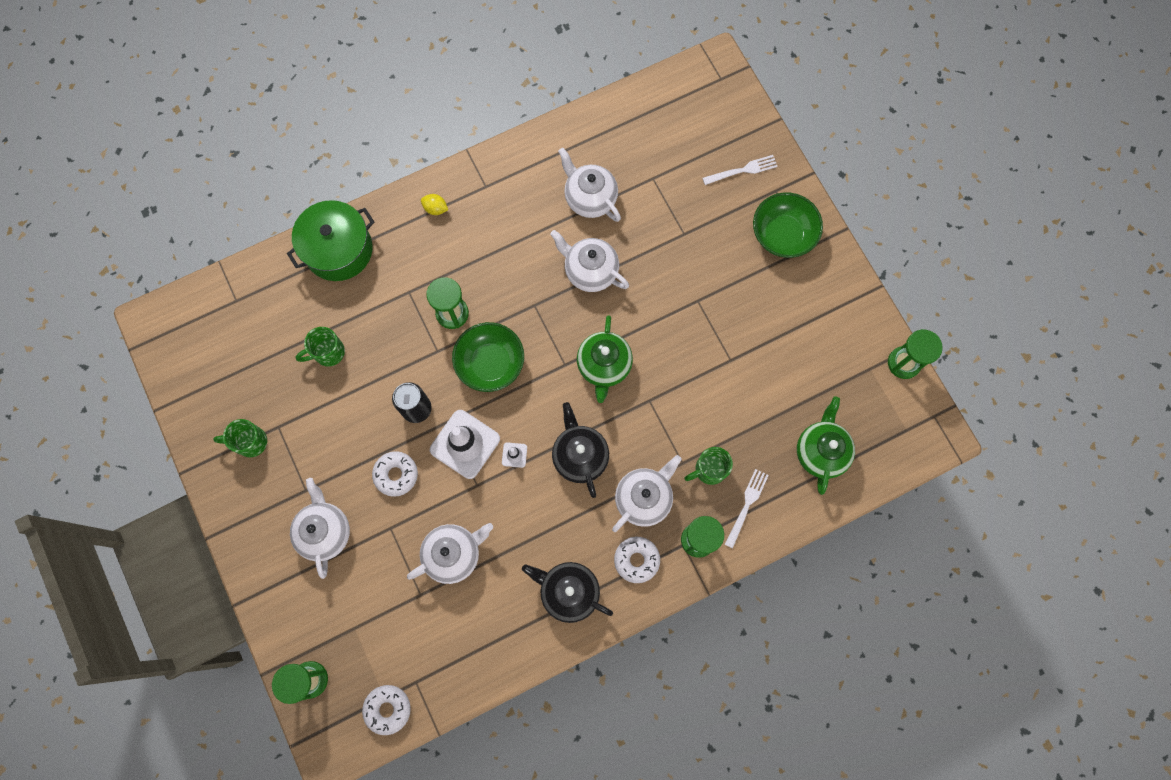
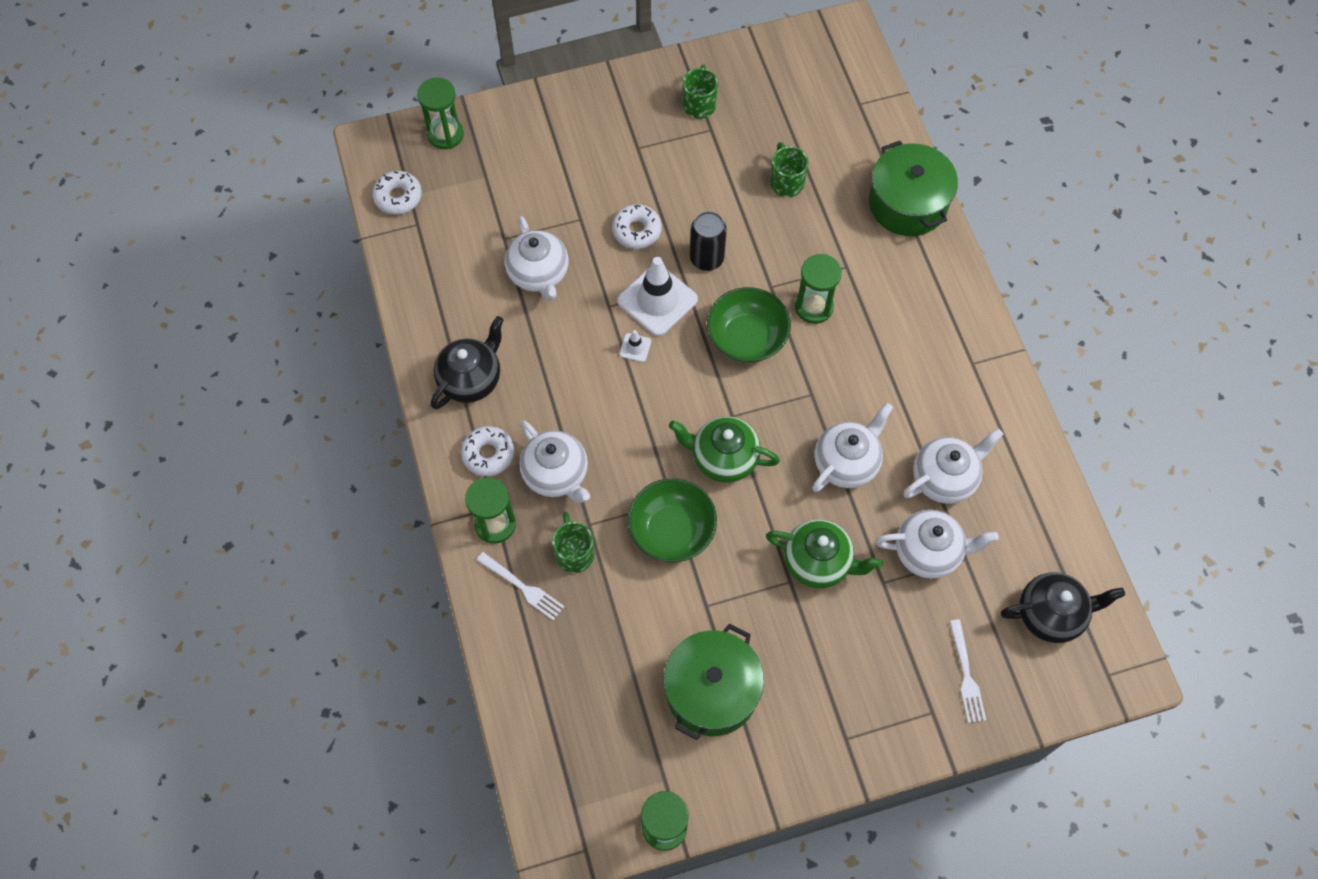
camera: 100 degrees right, 10 degrees down
white teapot [290,478,350,579] -> white teapot moved to [876,510,999,579]
yellow lemon [421,194,448,215] -> none
black teapot [552,402,609,498] -> black teapot moved to [1001,572,1125,643]
green bowl [753,192,823,258] -> green bowl moved to [628,478,717,562]
green teapot [797,396,855,495] -> green teapot moved to [766,519,883,588]
none -> green pot [664,624,764,740]

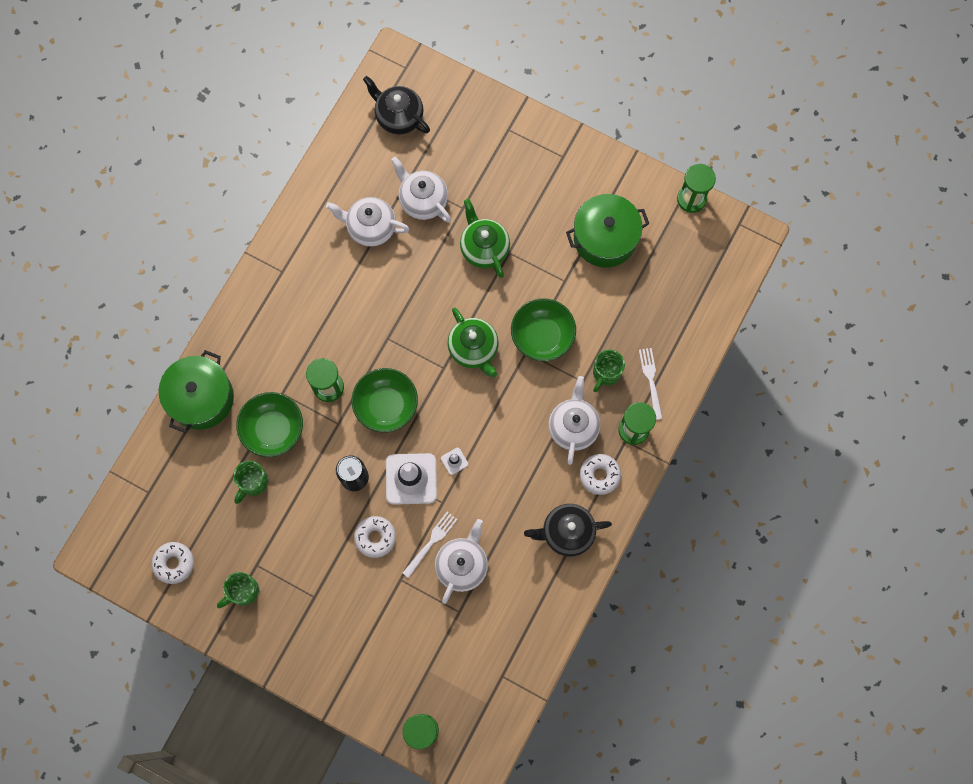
camera: 135 degrees left, 10 degrees up
white donut [372,171,422,215] -> white donut moved to [152,542,194,584]
white teapot [812,403,893,492] -> none
white fork [949,619,986,723] -> white fork moved to [403,512,458,578]
none -> green bowl [236,392,303,457]

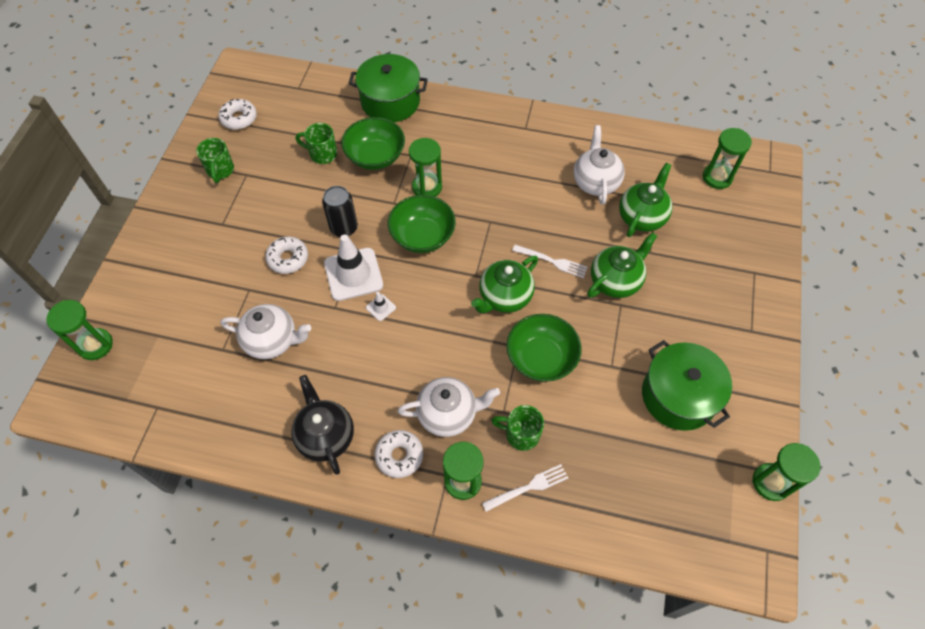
camera: 75 degrees right, 15 degrees down
green mug [217,572,259,608] -> green mug turned 135 degrees counterclockwise [196,138,234,183]
black teapot [363,76,430,135] -> green hourglass [703,128,752,189]
white teapot [391,157,451,223] -> green teapot [619,163,672,237]
white fork [403,512,458,578] -> white fork moved to [512,245,588,278]

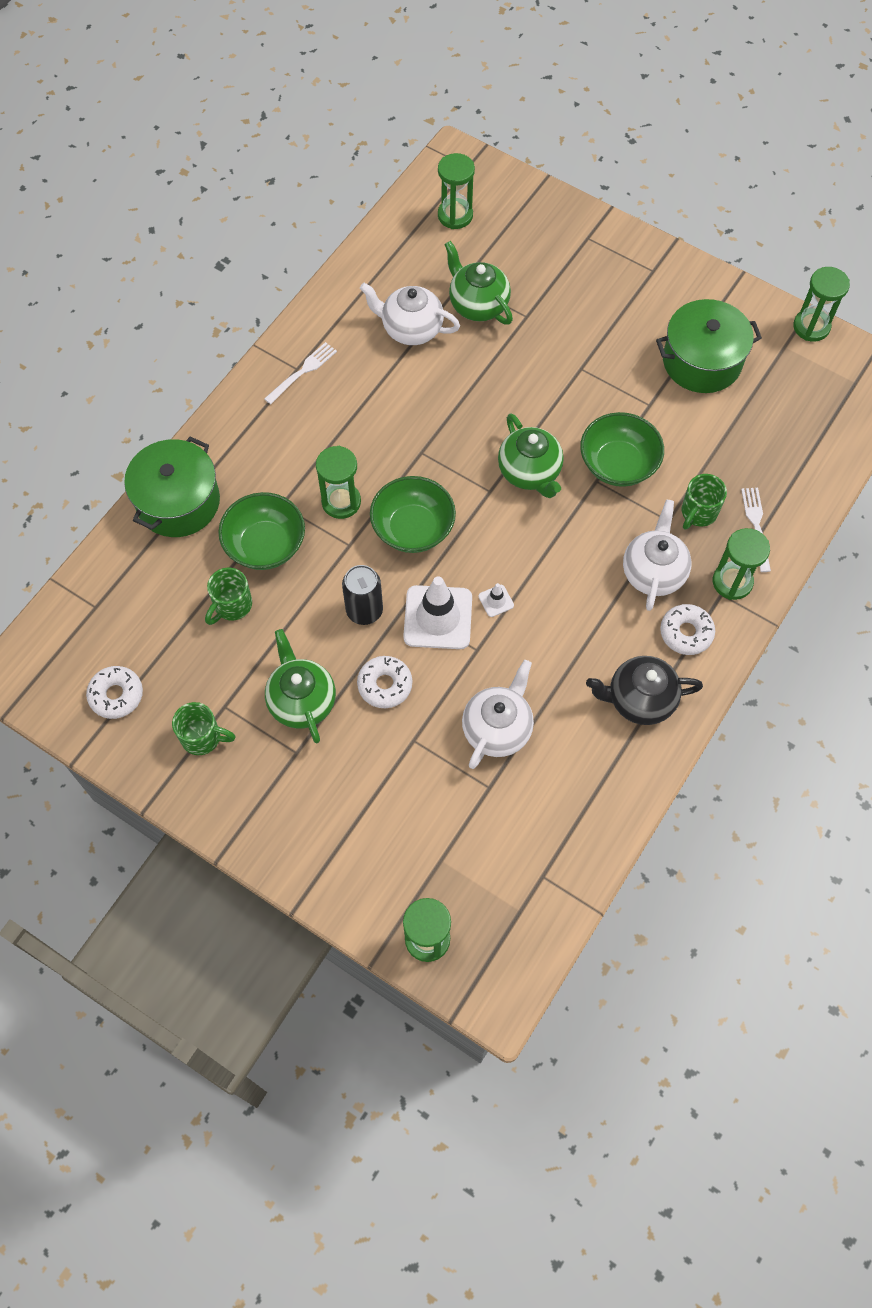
camera: 70 degrees left, 5 degrees up
white fork [512,245,588,278] -> white fork moved to [264,342,337,404]
green teapot [587,232,657,298] -> green teapot moved to [265,629,336,743]

